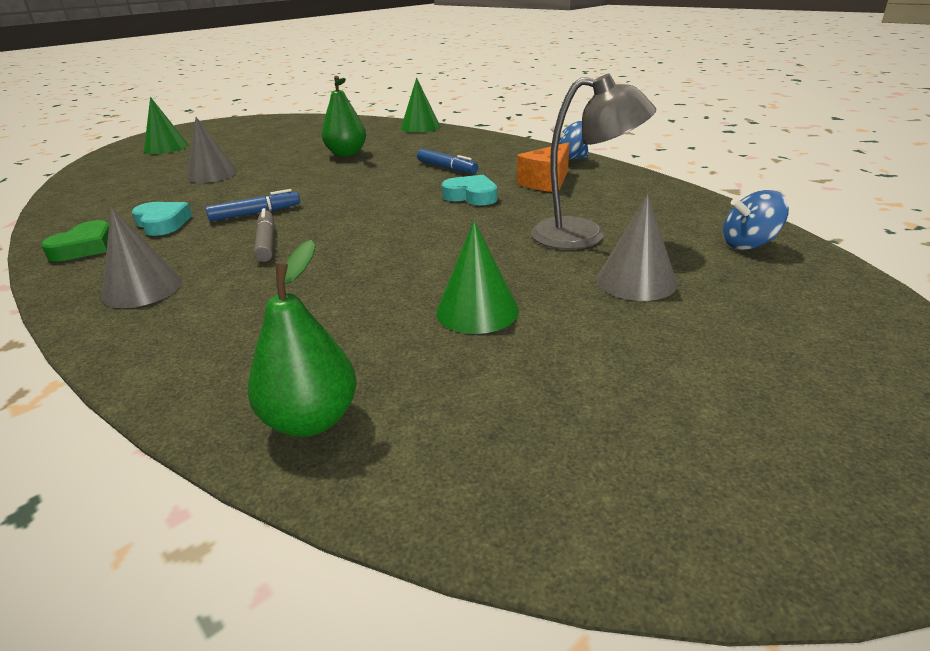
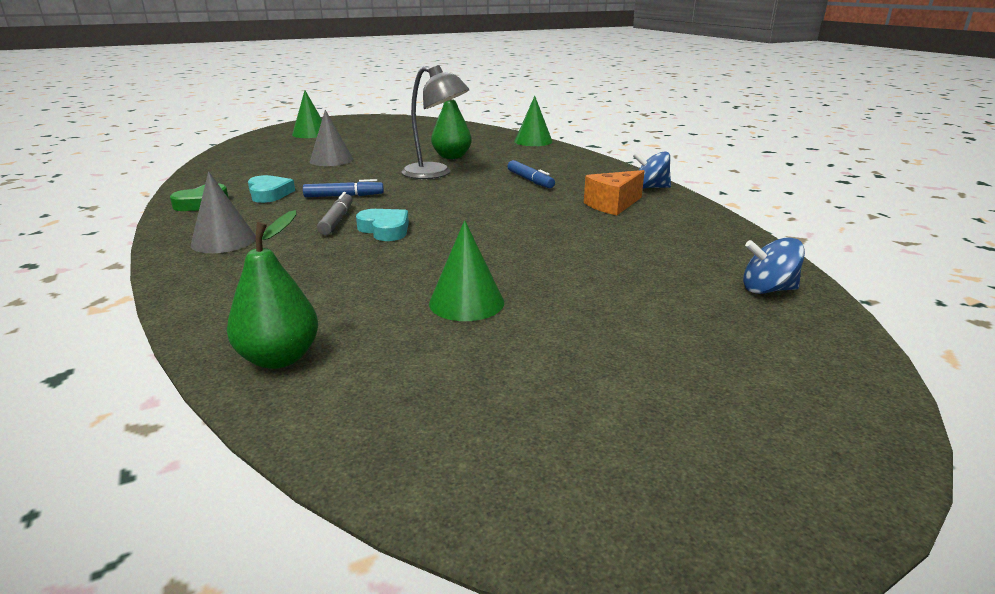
camera: 15 degrees right, 5 degrees down
turquoise heart [442,175,497,205] -> turquoise heart moved to [356,209,409,241]
grey lamp [531,73,656,249] -> grey lamp moved to [401,65,469,179]
grey cone [597,194,677,301] -> none

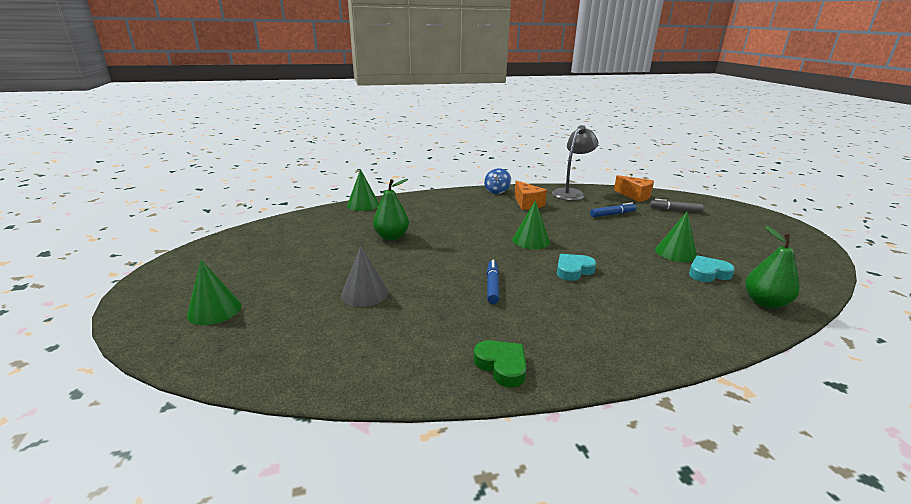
camera: 80 degrees left, 0 degrees up
grey cone [191,172,256,253] -> none
turquoise heart [248,175,295,203] -> turquoise heart moved to [689,255,735,282]
grey marker [317,192,353,235] -> grey marker moved to [650,199,704,212]
grey lamp [401,65,469,179] -> grey lamp moved to [552,125,599,201]
blue marker [507,160,555,188] -> blue marker moved to [590,203,636,217]
blue spinning top [743,237,805,294] -> orange cheese [614,175,654,202]
none -> green cone [512,200,550,249]

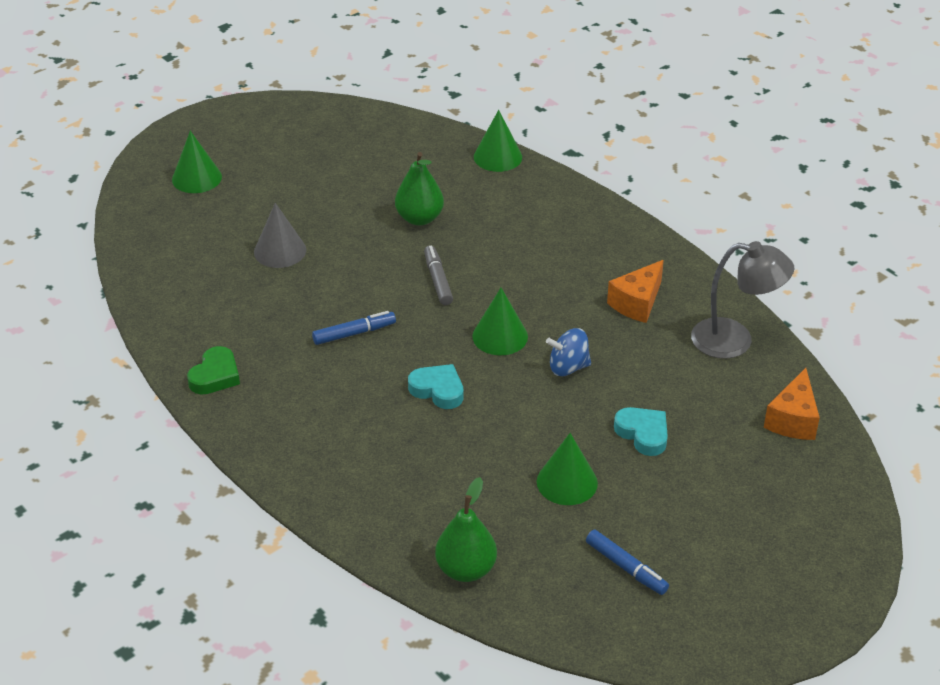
camera: 65 degrees right, 15 degrees up
blue spinning top [484,168,511,194] -> blue spinning top moved to [546,328,591,376]
blue marker [590,203,636,217] -> blue marker moved to [586,530,669,595]
grey marker [650,199,704,212] -> grey marker moved to [424,245,453,305]
turquoise heart [689,255,735,282] -> turquoise heart moved to [614,407,668,456]

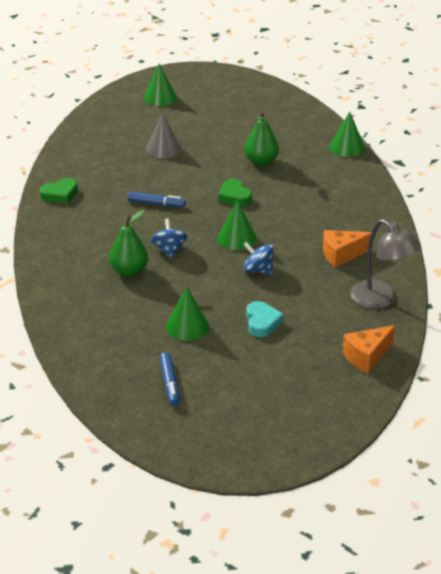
camera: 35 degrees right, 5 degrees down
turquoise heart [408,364,464,409] -> blue spinning top [151,218,188,258]
grey marker [424,245,453,305] -> green heart [218,179,252,206]
green pear [435,477,497,582] -> green pear moved to [109,210,148,277]

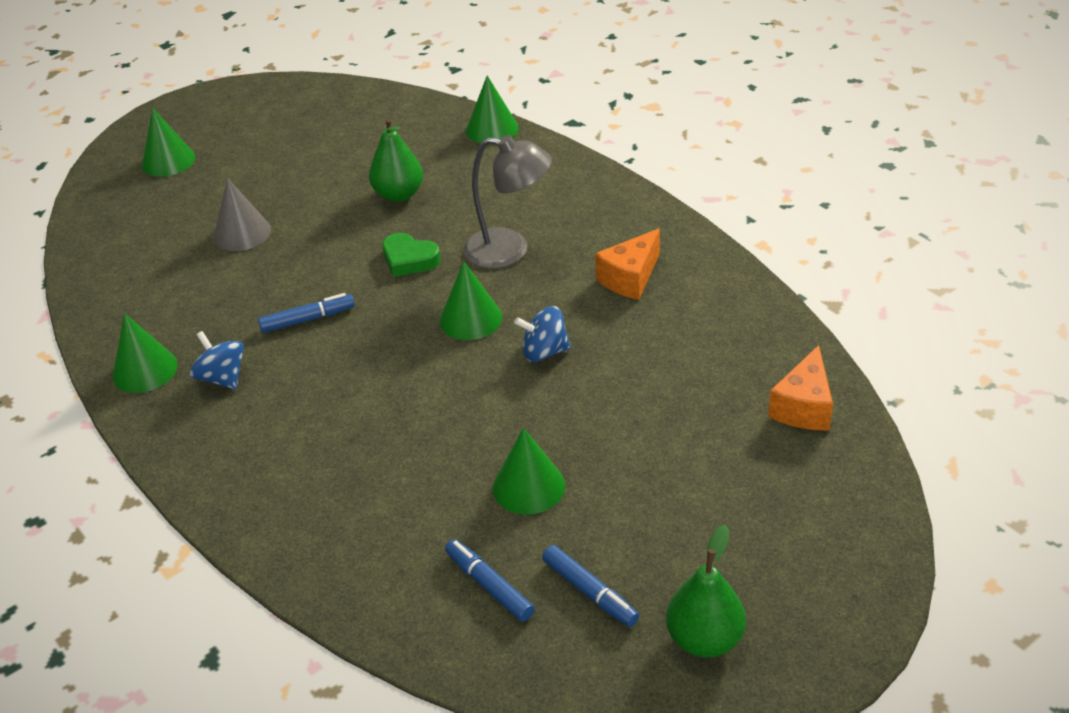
camera: 30 degrees left, 5 degrees up
green heart [40,178,78,204] -> green cone [113,313,178,393]
green pear [109,210,148,277] -> green pear moved to [666,525,746,658]
blue spinning top [151,218,188,258] -> blue spinning top moved to [190,331,244,390]
turquoise heart [246,301,284,337] -> none
grey lamp [351,219,421,309] -> grey lamp moved to [463,135,552,269]
none -> blue marker [445,539,535,622]

